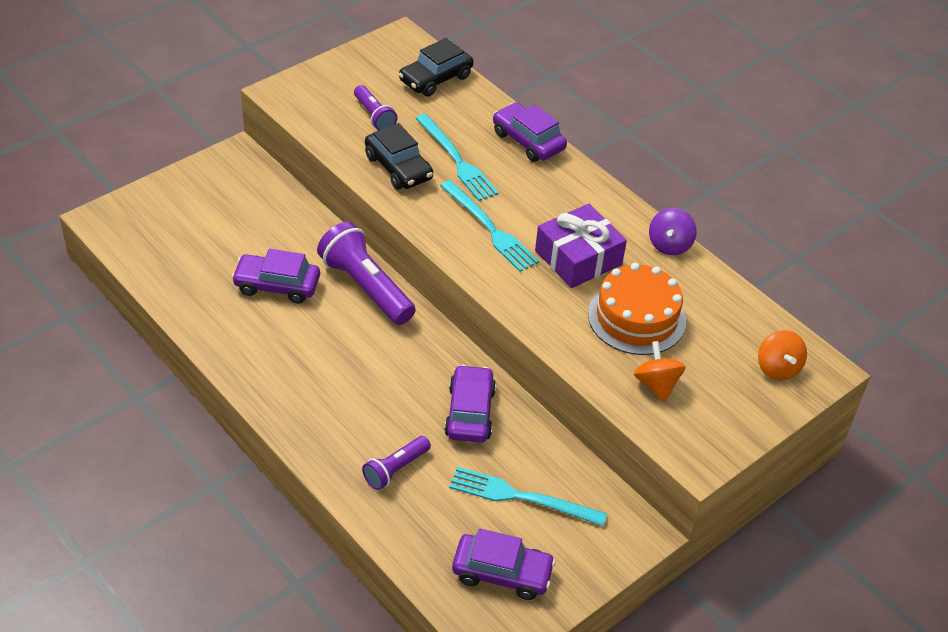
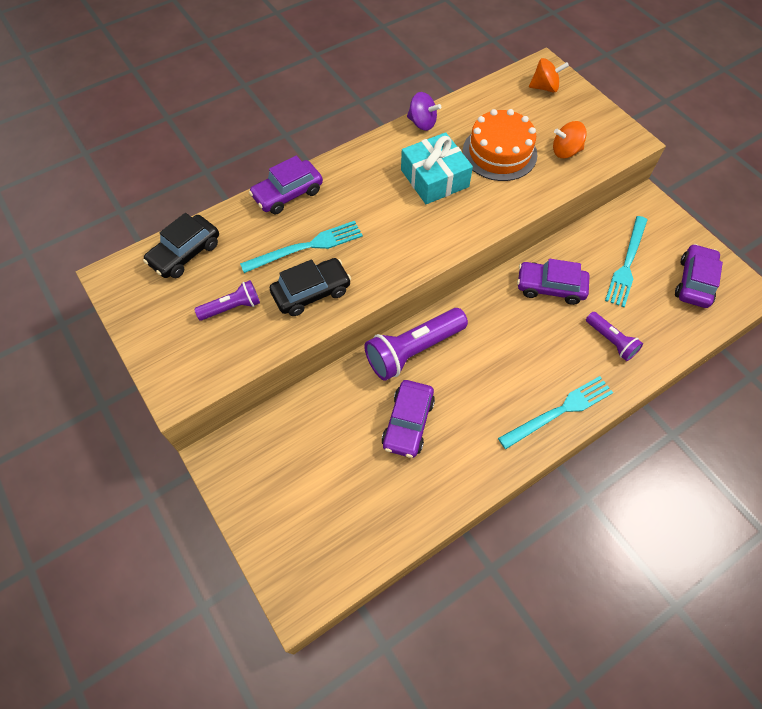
camera: 80 degrees left, 15 degrees up
black car [398,38,473,97] -> black car turned 75 degrees clockwise [143,213,219,278]
turquoise fork [440,180,539,272] -> turquoise fork moved to [498,376,613,449]
purple gift [535,204,627,288] -> turquoise gift [401,132,473,204]

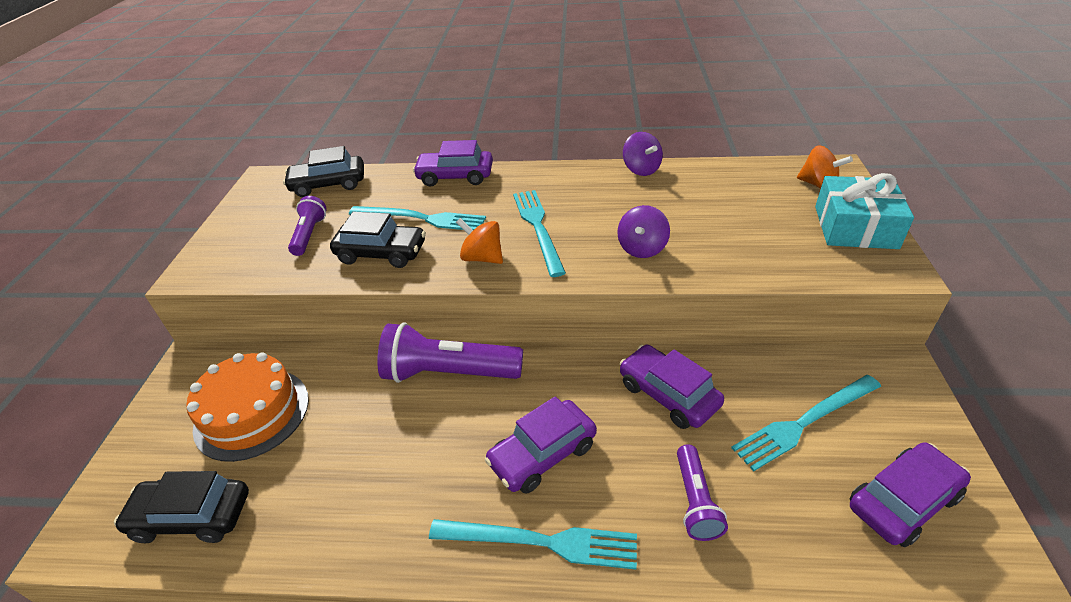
camera: 40 degrees right, 20 degrees down
purple flashlight [194,280,260,321] -> purple flashlight turned 105 degrees counterclockwise [288,196,327,256]
purple car [382,380,435,458] -> purple car moved to [485,396,597,494]
turquoise gift [401,132,473,204] -> turquoise gift moved to [815,173,914,249]
orange cake [463,109,537,181] -> orange cake moved to [186,352,309,462]
orange spinning top [553,121,587,158] -> orange spinning top moved to [456,218,503,264]
none -> black car [114,471,249,543]
none -> turquoise fork [513,190,566,277]
none -> purple spinning top [617,205,670,258]

